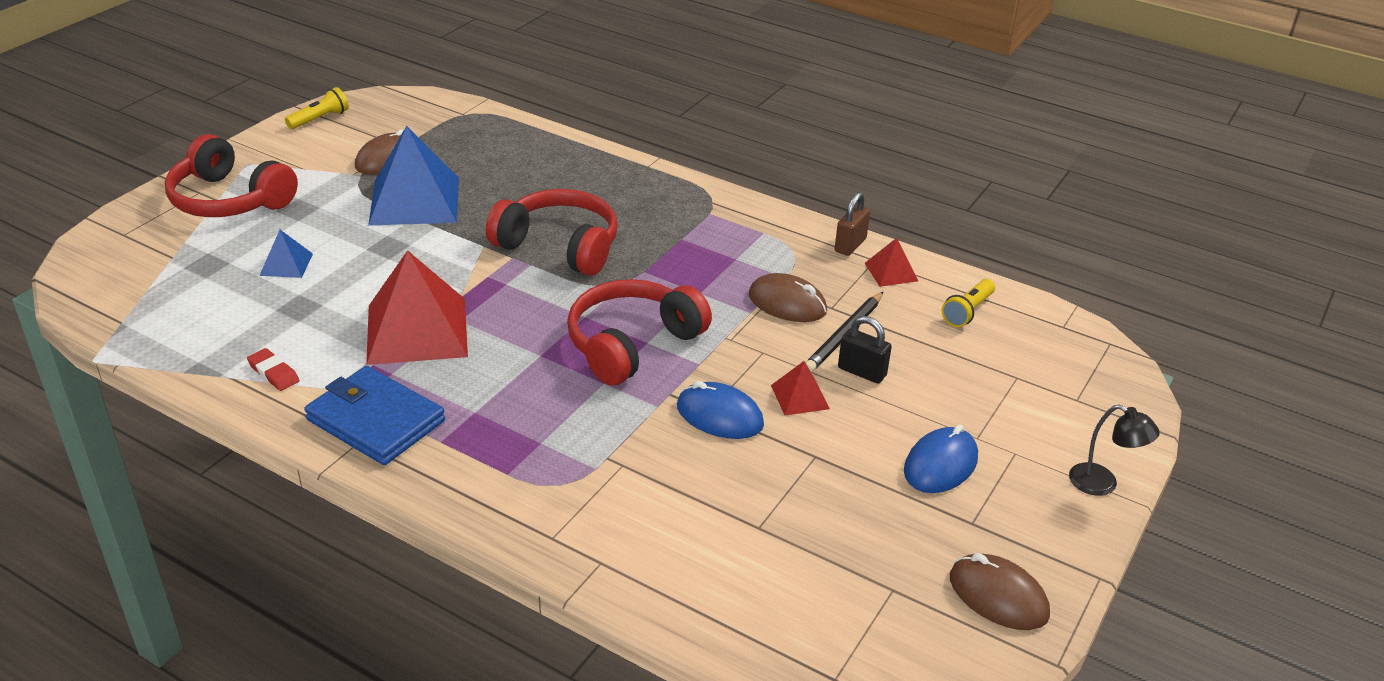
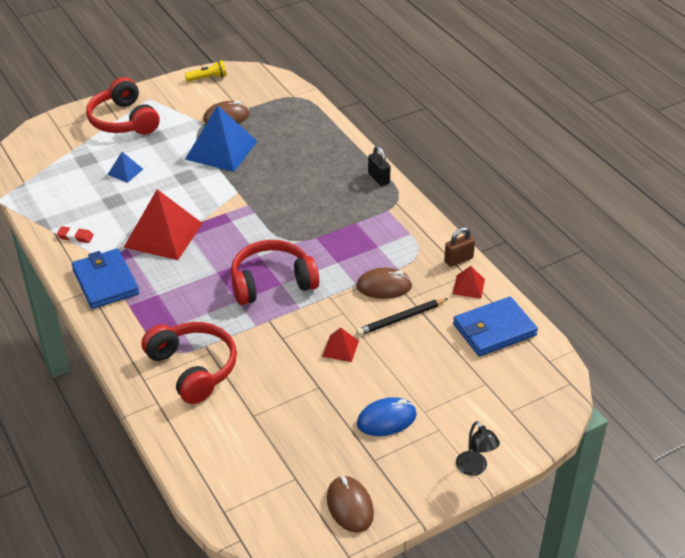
camera: 30 degrees right, 5 degrees up
red eraser [247,348,300,391] -> red eraser turned 60 degrees counterclockwise [57,226,94,243]
red headphones [486,189,618,276] -> red headphones moved to [141,322,237,404]
blue mouse [677,381,764,439] -> none
brown mouse [749,273,827,322] -> brown mouse turned 60 degrees counterclockwise [356,268,412,299]
black padlock [838,316,892,383] -> black padlock moved to [368,146,391,186]
yellow flashlight [942,279,995,327] -> blue wallet [453,297,538,356]

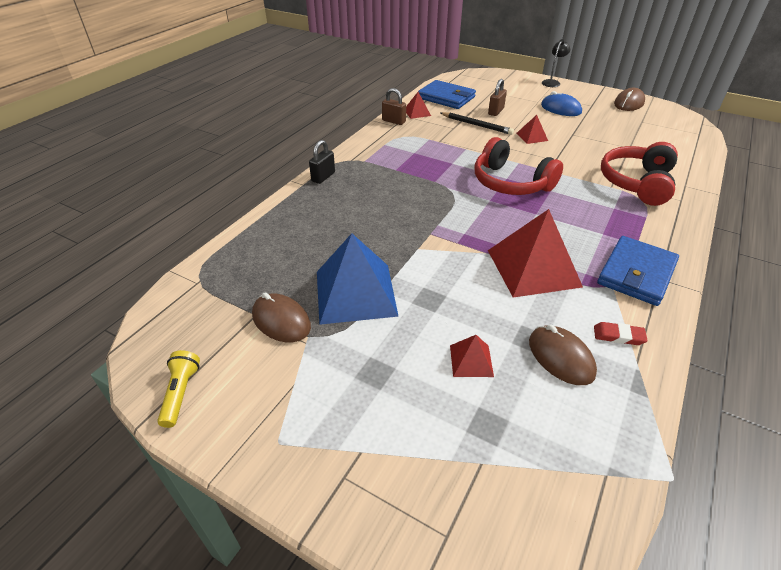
camera: 120 degrees left, 0 degrees up
red eraser [57,226,94,243] -> red eraser turned 60 degrees counterclockwise [594,322,648,345]
red headphones [86,77,160,135] -> none
blue pyramid [107,152,143,183] -> red pyramid [450,335,494,377]
yellow flashlight [185,60,227,82] -> yellow flashlight turned 45 degrees clockwise [157,350,200,428]
brown mouse [356,268,412,299] -> brown mouse moved to [529,325,597,385]
none -> brown padlock [488,79,507,116]

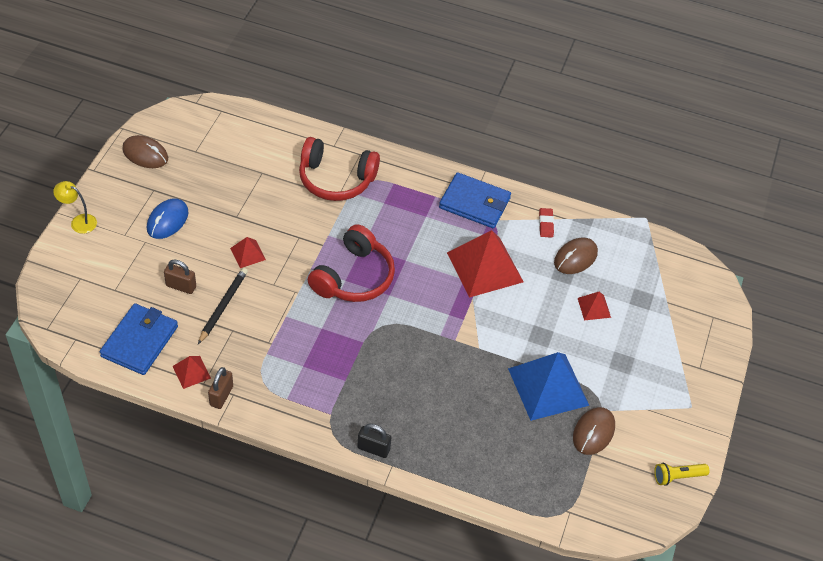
camera: 105 degrees left, 10 degrees up
black lamp [542,39,570,87] -> yellow lamp [53,181,97,234]

